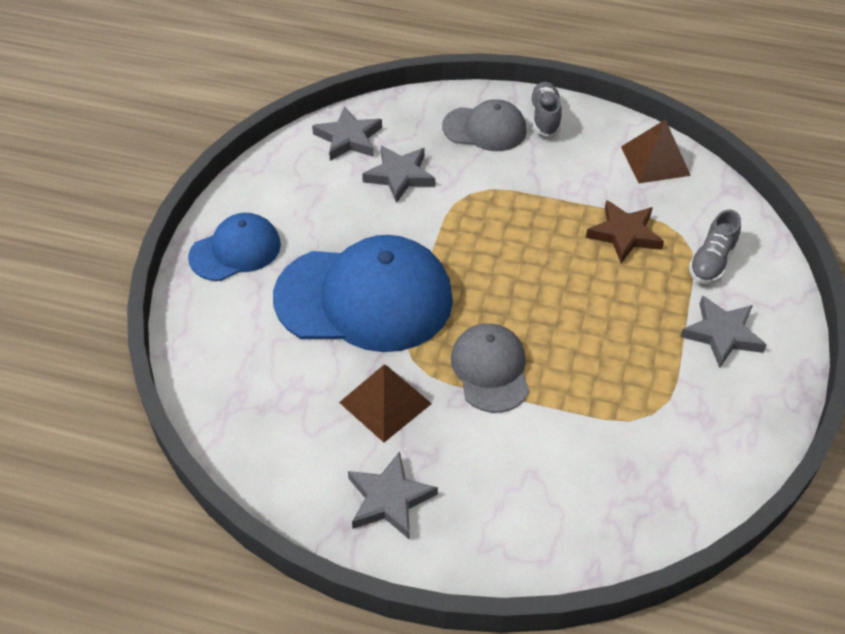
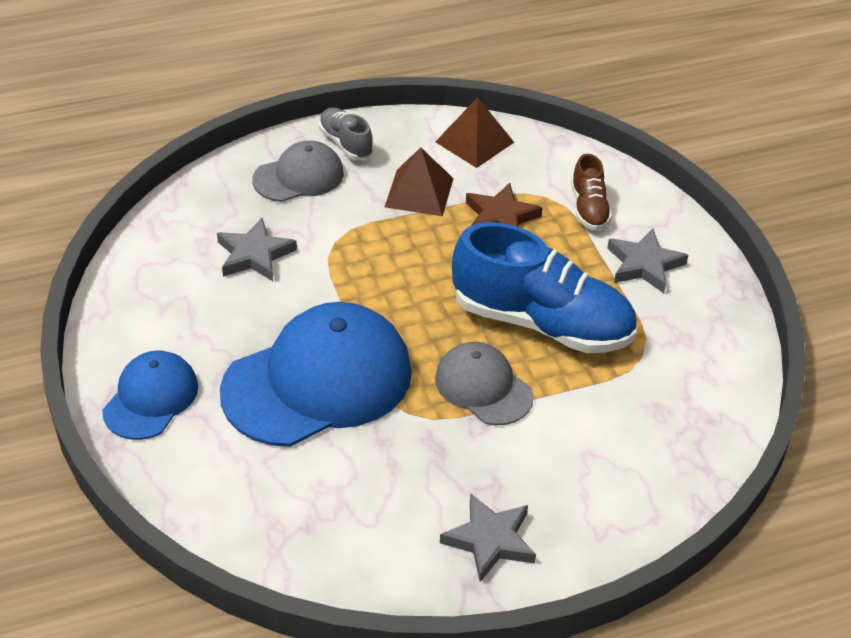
camera: 35 degrees left, 5 degrees down
grey star [312,106,382,161] -> none
brown pyramid [339,365,432,442] -> brown pyramid moved to [385,147,454,216]
grey shoe [689,210,741,284] -> brown shoe [571,154,612,230]
none -> blue shoe [452,222,637,353]

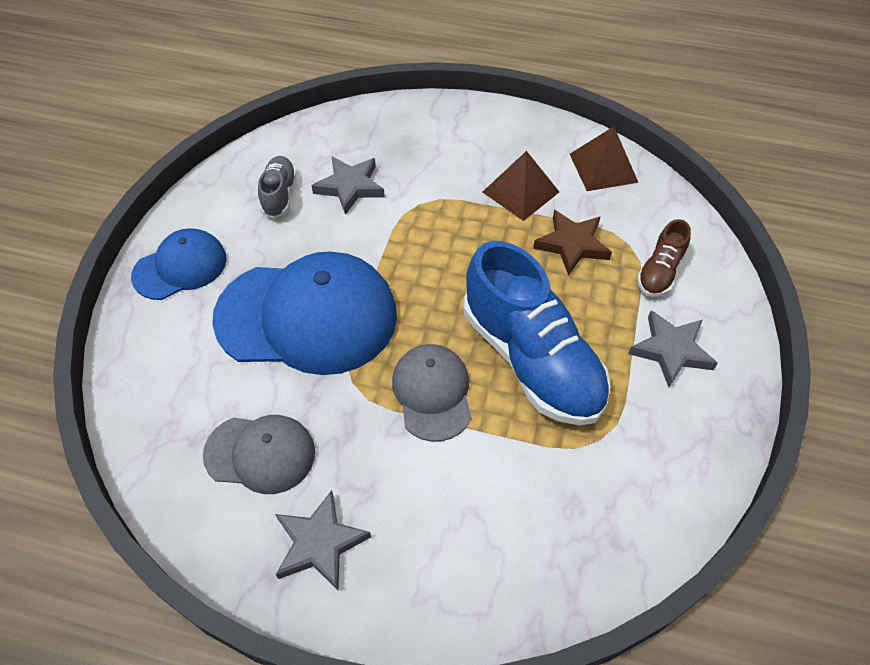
camera: 35 degrees right, 10 degrees up
grey cap [252,141,344,202] -> grey cap moved to [203,415,315,494]
grey shoe [319,107,373,160] -> grey shoe moved to [258,156,297,218]

